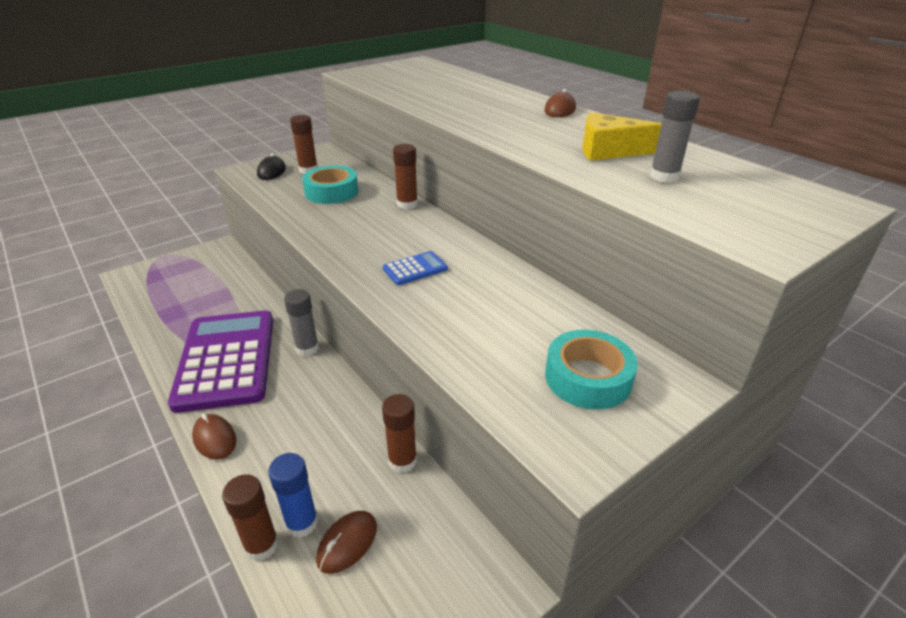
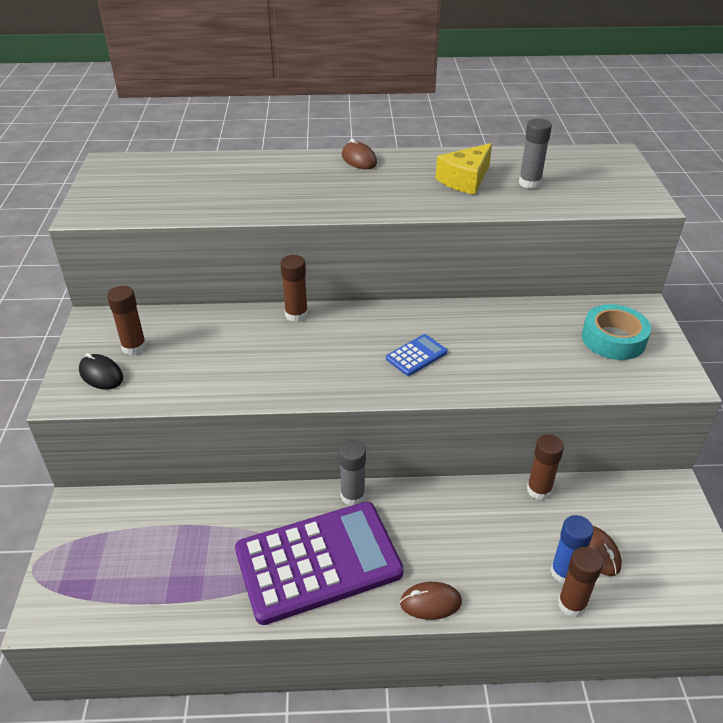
camera: 55 degrees left, 5 degrees up
purple calculator [168,310,273,413] -> purple calculator turned 135 degrees clockwise [235,502,404,625]
turquoise tape [302,166,358,204] -> none
blue calculator [383,251,448,285] -> blue calculator turned 45 degrees clockwise [386,334,448,376]

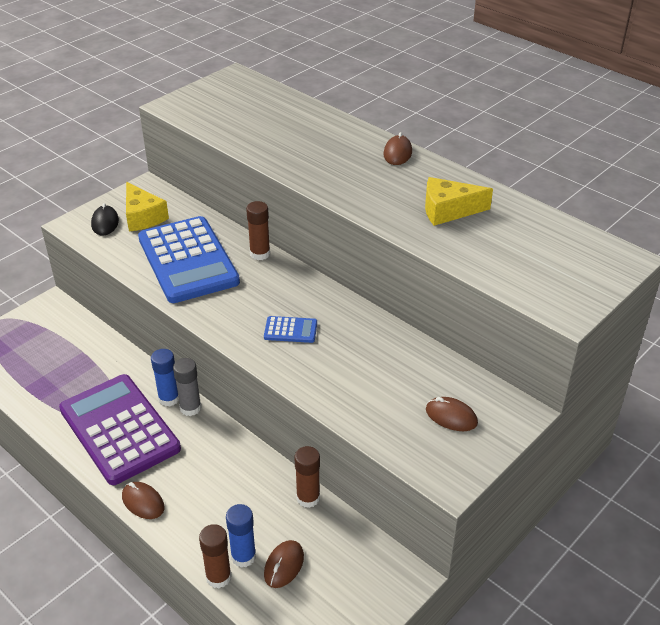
camera: 45 degrees right, 0 degrees up
brown glue stick [107,286,147,355] -> yellow cheese [126,182,169,232]
purple calculator [235,502,404,625] -> purple calculator turned 150 degrees counterclockwise [59,374,181,485]
grey glue stick [519,119,552,189] -> none
turquoise tape [582,304,651,360] -> brown mouse [426,397,478,431]
none -> blue calculator [138,216,240,303]
none -> blue glue stick [151,349,179,407]

